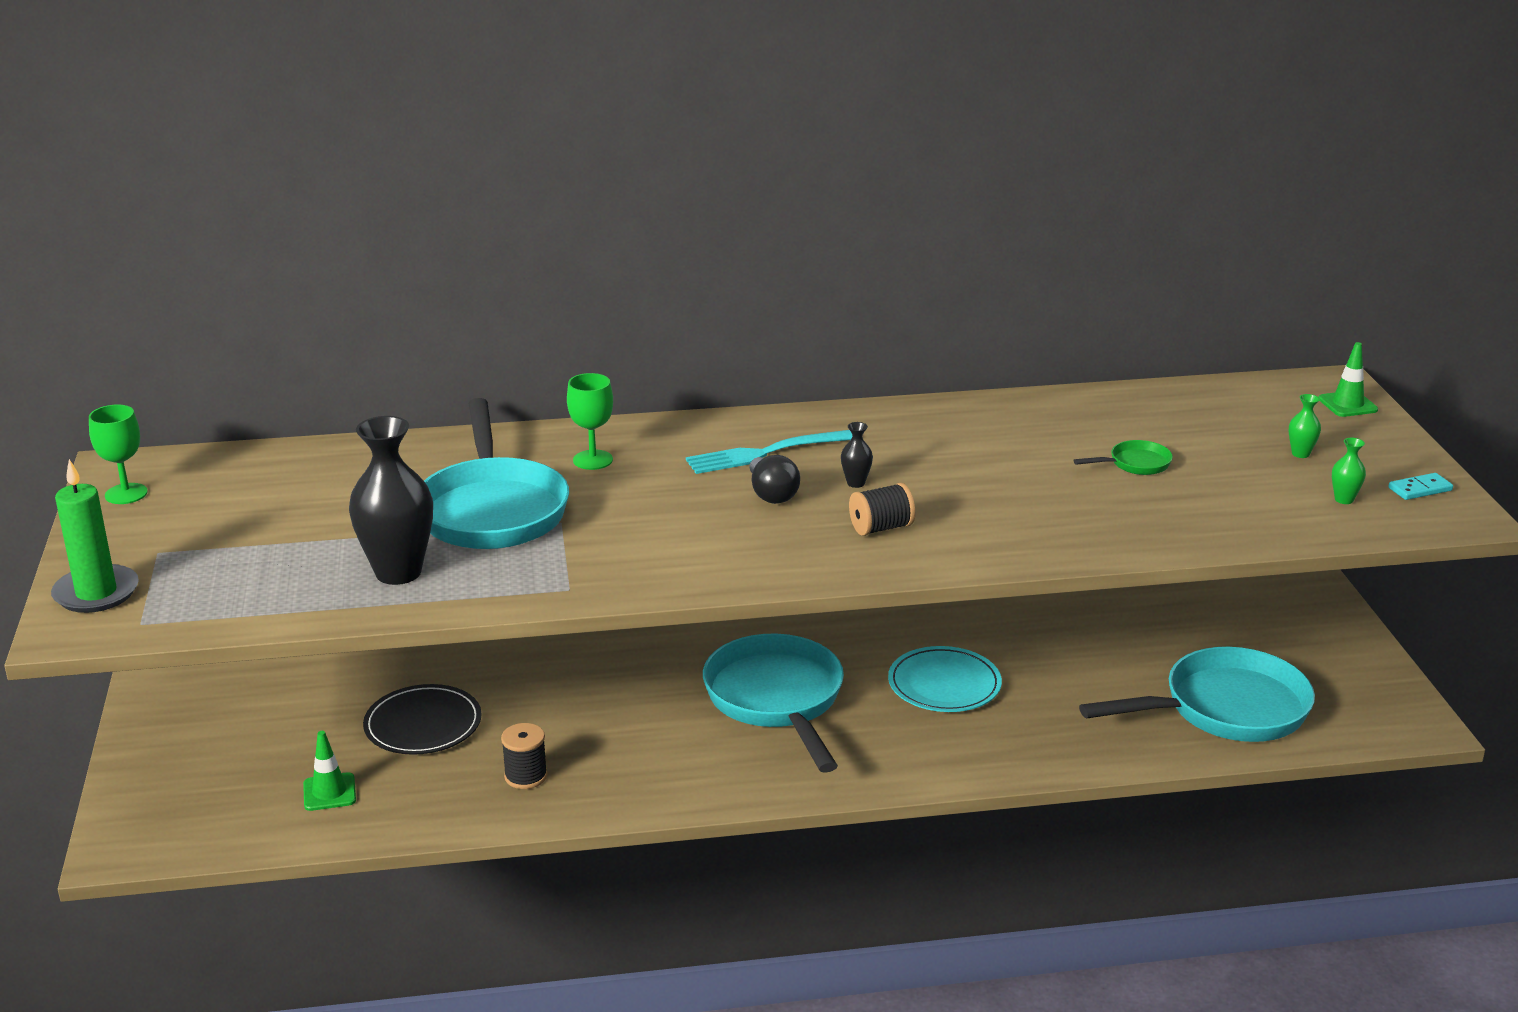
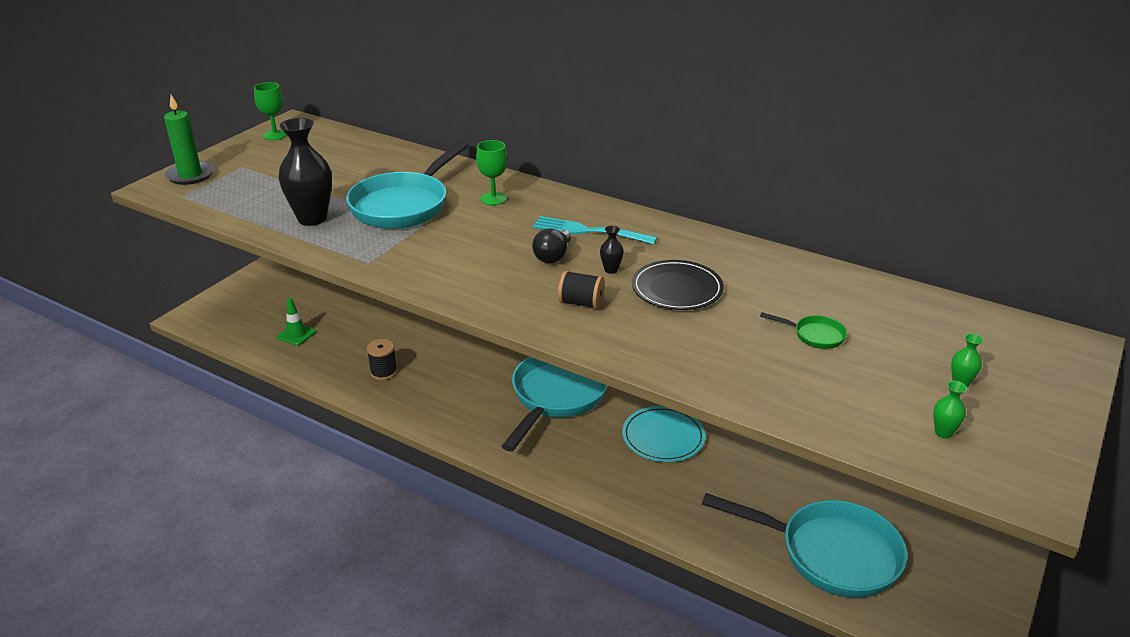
camera: 40 degrees right, 5 degrees up
black plate [363,684,482,755] -> black plate moved to [632,260,724,310]
green traffic cone [1319,342,1378,417] -> none
turquoise domino [1388,473,1453,500] -> none

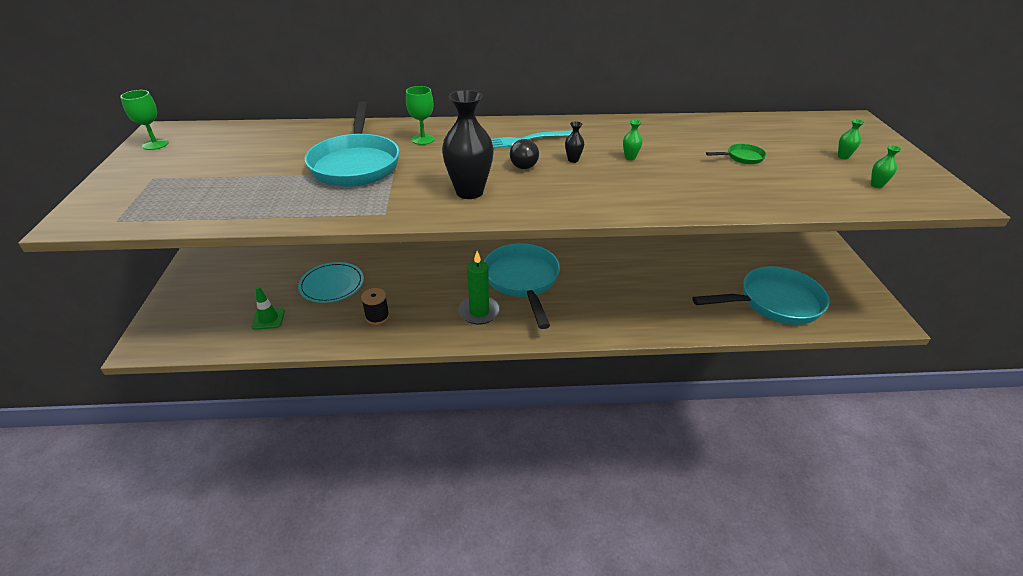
camera: 35 degrees left, 5 degrees up
green candle [164,95,214,185] -> green candle moved to [458,251,500,324]
black vase [278,118,332,226] -> black vase moved to [442,90,494,199]
black spool [558,271,605,309] -> none
turquoise plate [622,406,706,462] -> turquoise plate moved to [298,262,364,303]
black plate [632,260,724,310] -> green vase [623,119,642,160]

